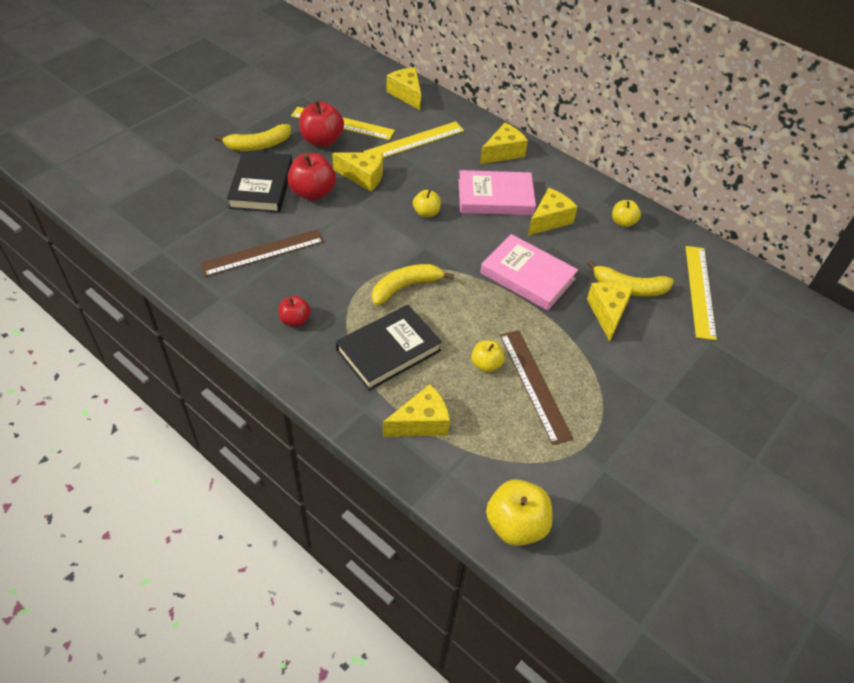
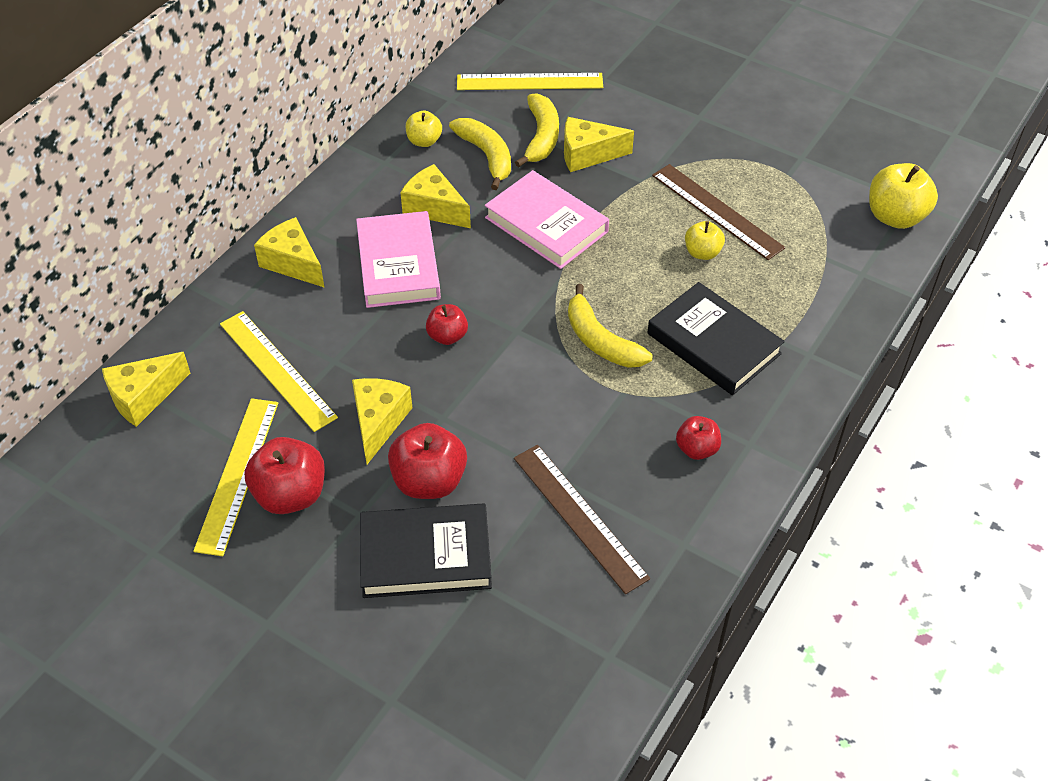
camera: 95 degrees left, 0 degrees up
yellow banana [215,124,291,151] -> yellow banana moved to [449,118,511,190]
yellow cheese [383,384,450,437] -> none
yellow apple [413,190,441,218] -> red apple [426,304,468,345]
pink book [480,234,578,311] -> pink book turned 75 degrees counterclockwise [485,170,609,269]
brown ruler [500,330,573,445] -> brown ruler turned 75 degrees clockwise [652,164,785,260]

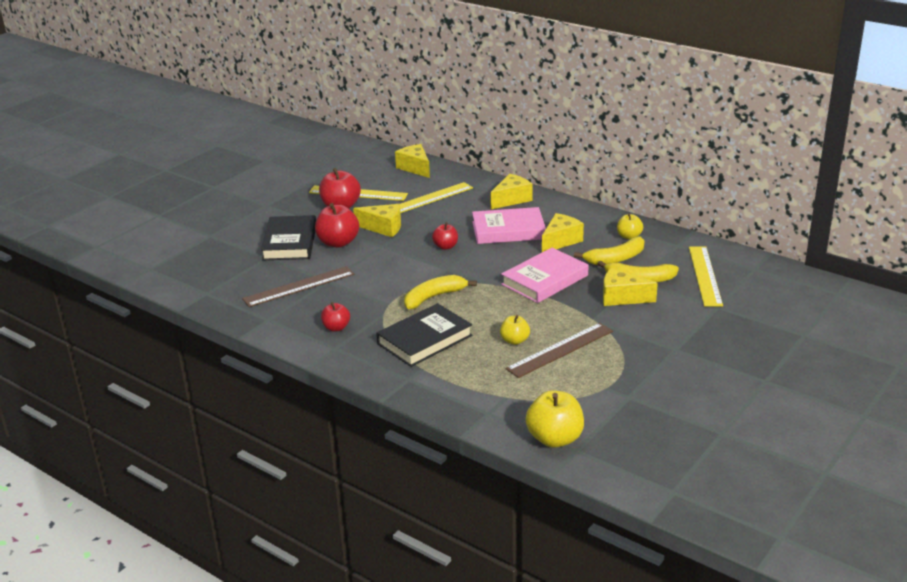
camera: 95 degrees right, 20 degrees down
yellow cheese [564,117,634,172] -> yellow cheese turned 75 degrees counterclockwise [603,268,658,306]

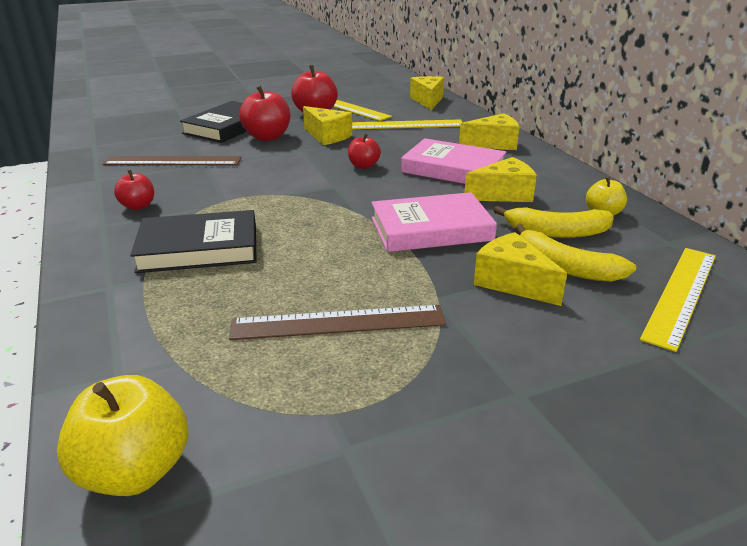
camera: 30 degrees right, 0 degrees up
yellow banana [404,275,477,309] -> none
yellow apple [500,315,530,345] -> none

